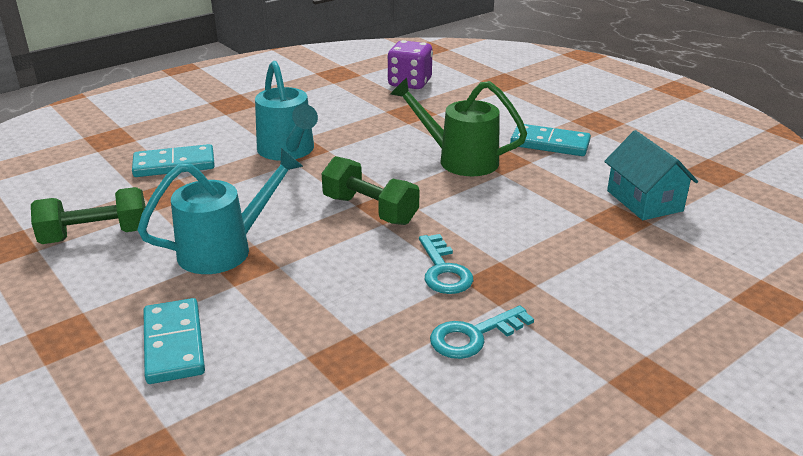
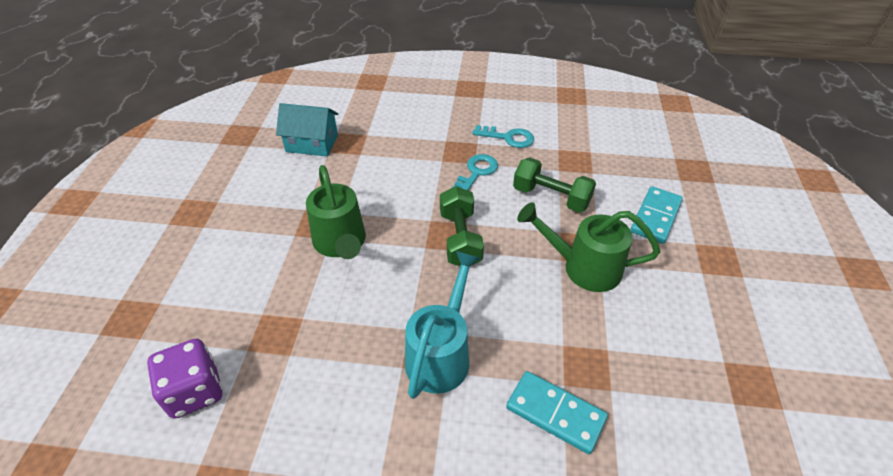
camera: 135 degrees left, 15 degrees up
green dumbbell [31,187,146,244] -> green dumbbell moved to [513,157,596,213]
turquoise watering can [137,148,303,274] -> green watering can [517,202,660,292]
turquoise domino [510,124,591,156] -> none
turquoise house [604,130,698,220] -> turquoise house turned 75 degrees clockwise [276,103,338,157]

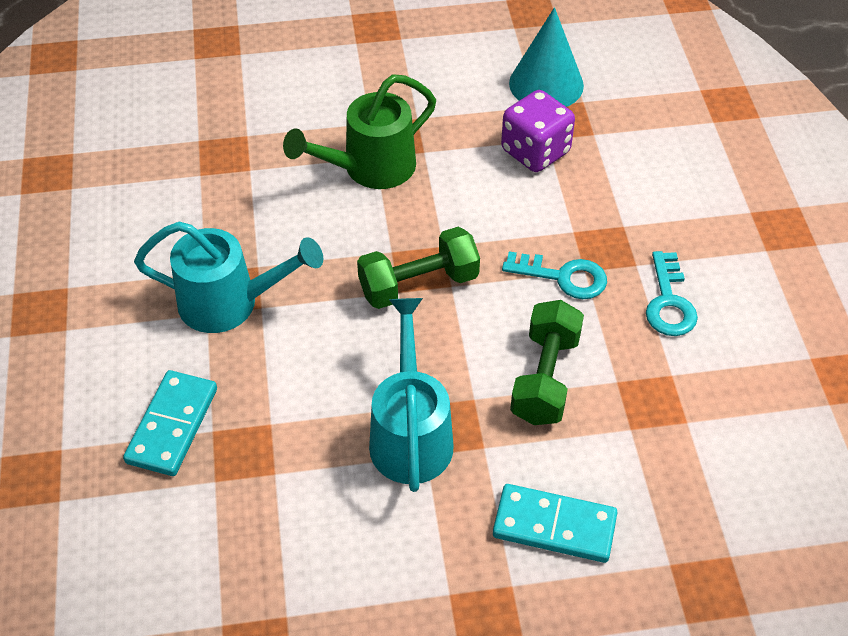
camera: 75 degrees right, 5 degrees up
purple dice [147,338,223,419] -> purple dice moved to [501,90,575,172]
turquoise house [276,103,338,157] -> turquoise cone [509,7,584,107]
green watering can [517,202,660,292] -> turquoise watering can [369,298,454,492]

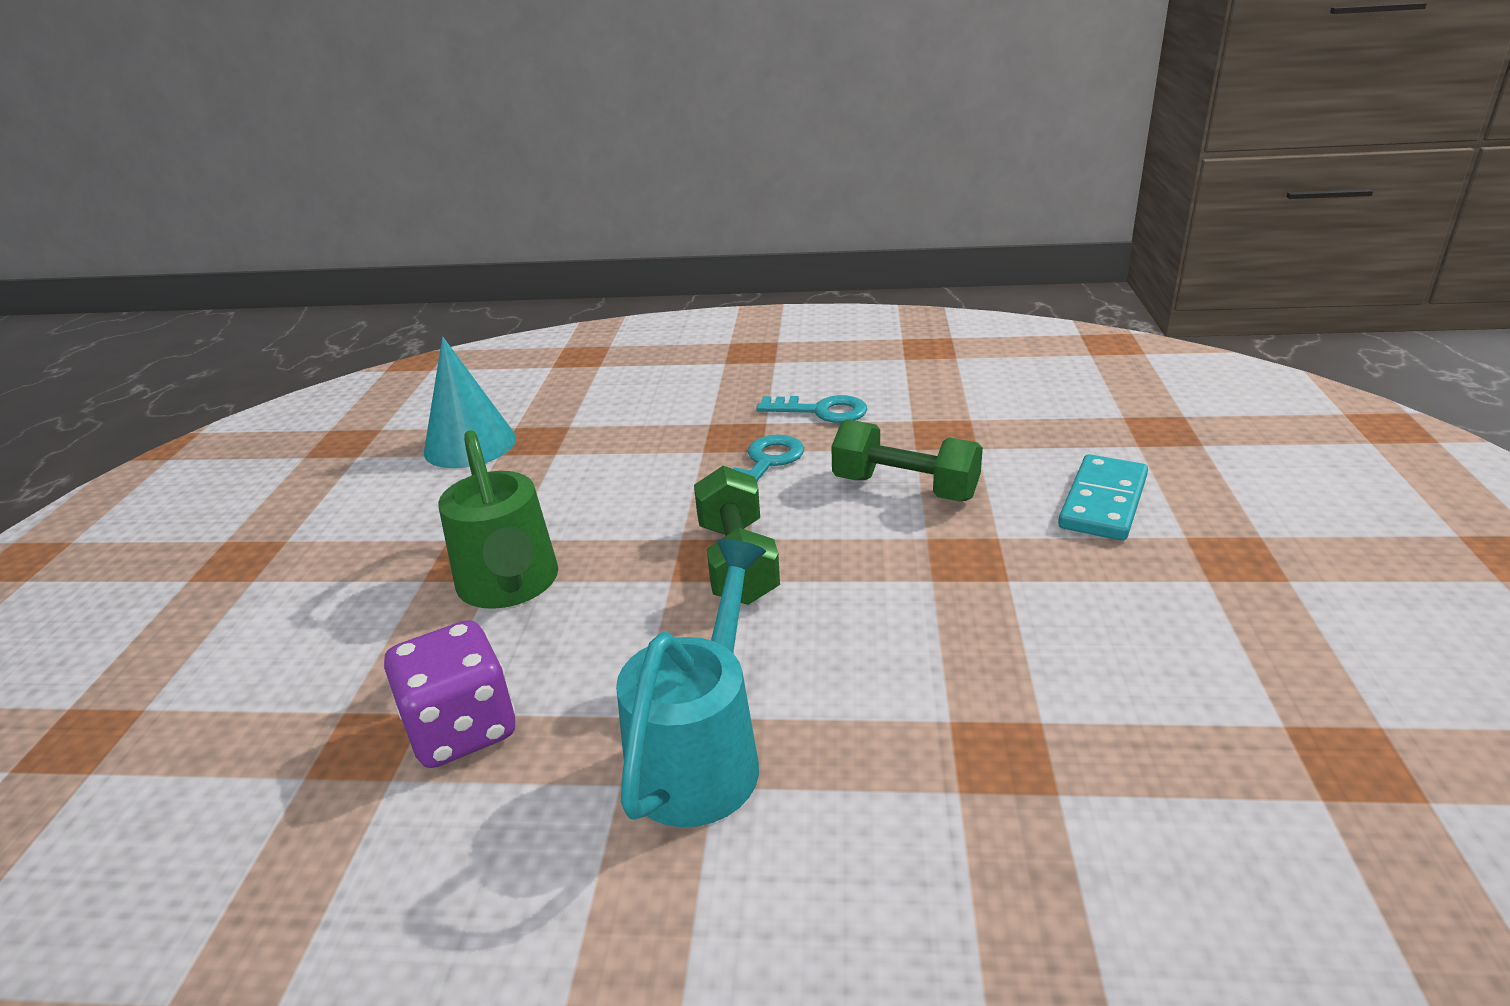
camera: 75 degrees left, 20 degrees down
turquoise domino [123,370,217,476] -> none
turquoise watering can [369,298,454,492] -> none
purple dice [501,90,575,172] -> purple dice moved to [384,620,516,768]

